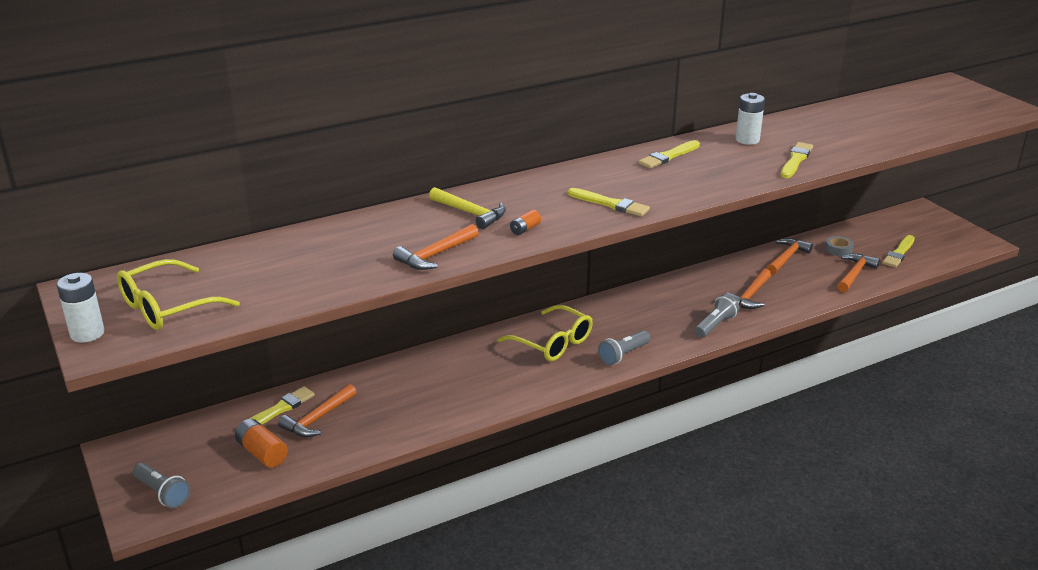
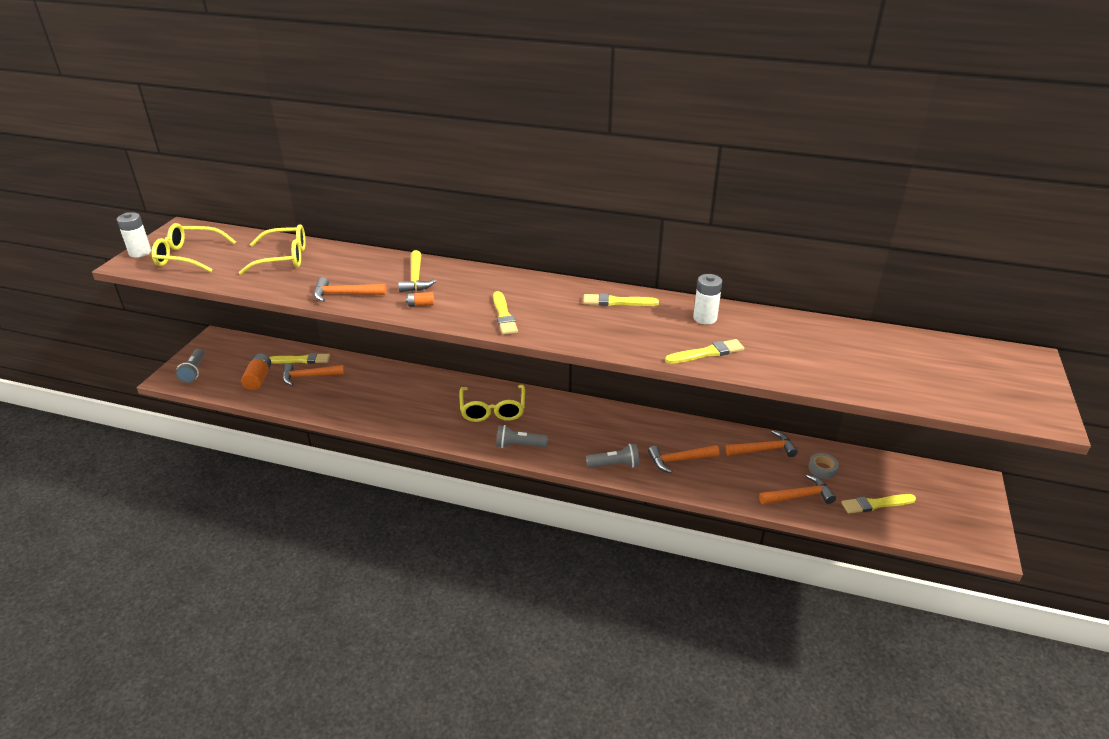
camera: 45 degrees right, 5 degrees up
none -> yellow glasses [239,224,306,275]

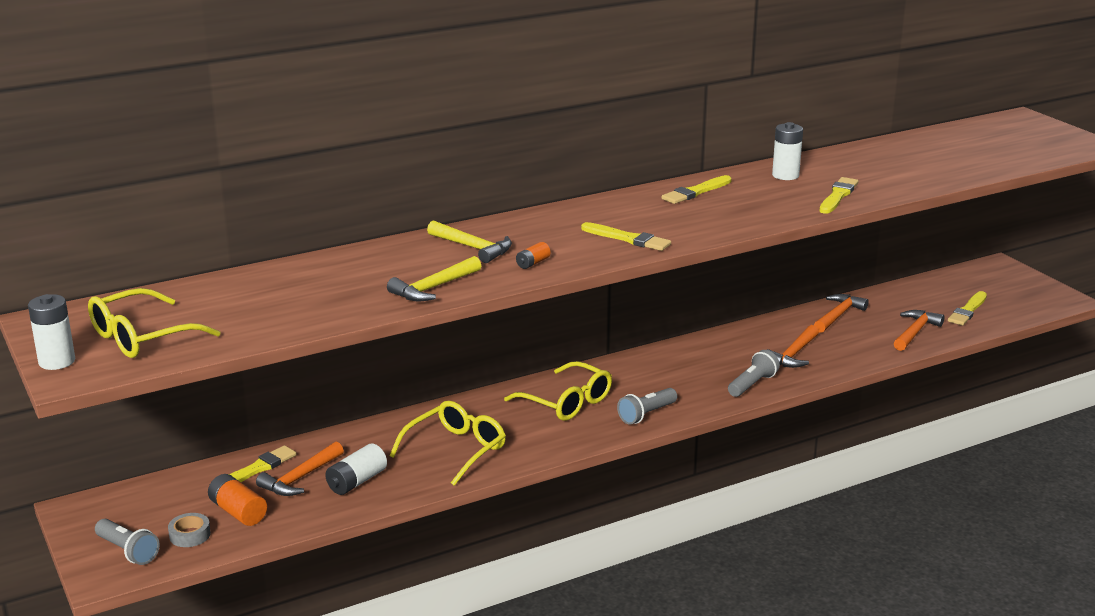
camera: 45 degrees left, 10 degrees down
yellow glasses [239,224,306,275] -> yellow glasses moved to [390,401,506,486]
orange hammer [314,277,387,302] -> yellow hammer [387,256,481,302]
grey tape [808,453,839,479] -> grey tape moved to [168,513,211,547]
none -> white battery [325,443,387,495]

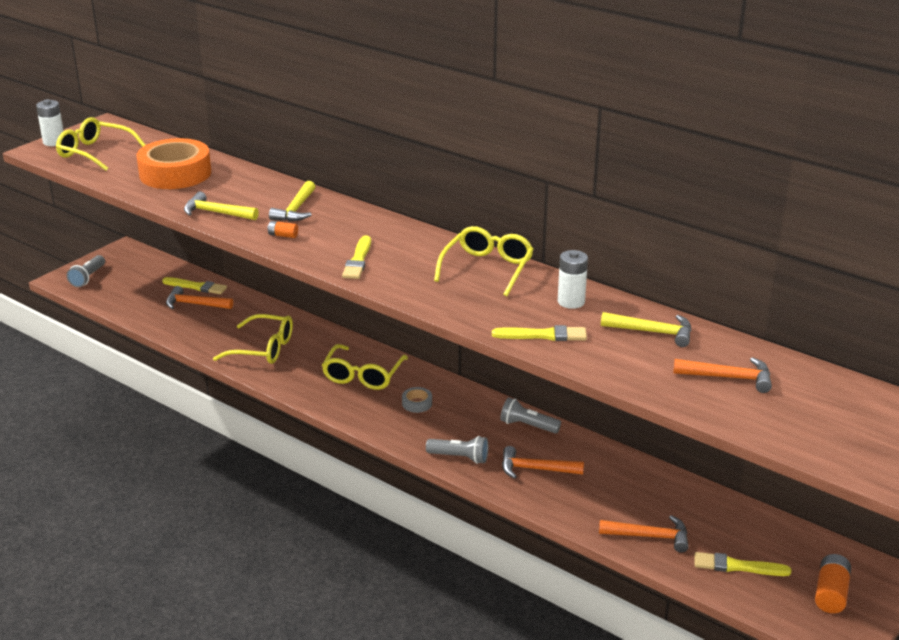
camera: 65 degrees right, 5 degrees up
grey tape [168,513,211,547] -> grey tape moved to [402,387,432,413]
orange battery [208,474,267,526] -> orange battery moved to [815,554,851,613]
white battery [325,443,387,495] -> none
grey flashlight [617,388,677,424] -> grey flashlight moved to [500,397,561,433]
yellow brush [661,175,732,204] -> yellow glasses [434,226,534,297]
orange hammer [814,294,869,333] -> orange hammer moved to [673,357,772,393]
none -> orange tape [136,138,211,189]
none -> yellow hammer [601,312,692,347]

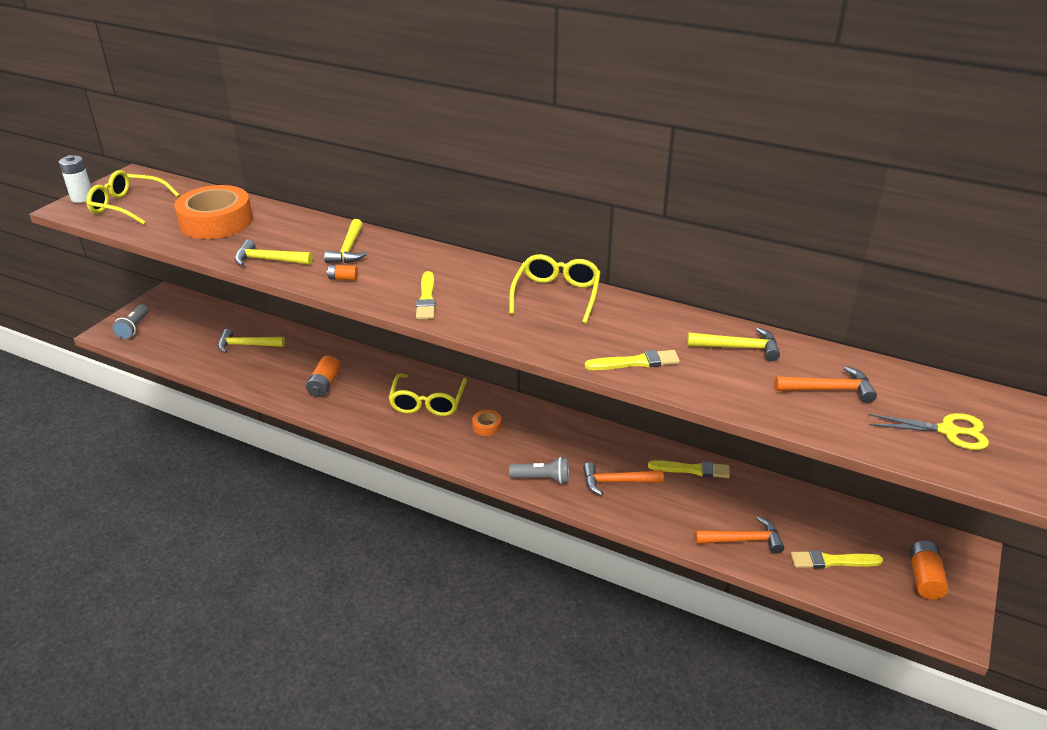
camera: 10 degrees left, 5 degrees up
yellow brush [162,277,227,294] -> yellow brush moved to [648,460,730,478]
orange hammer [166,286,233,309] -> yellow hammer [218,329,285,353]
yellow glasses [213,314,293,364] -> orange battery [306,356,341,397]
grey tape [402,387,432,413] -> orange tape [472,410,501,436]
grey flashlight [500,397,561,433] -> none
white battery [558,250,588,309] -> none
none -> yellow scissors [868,413,989,450]

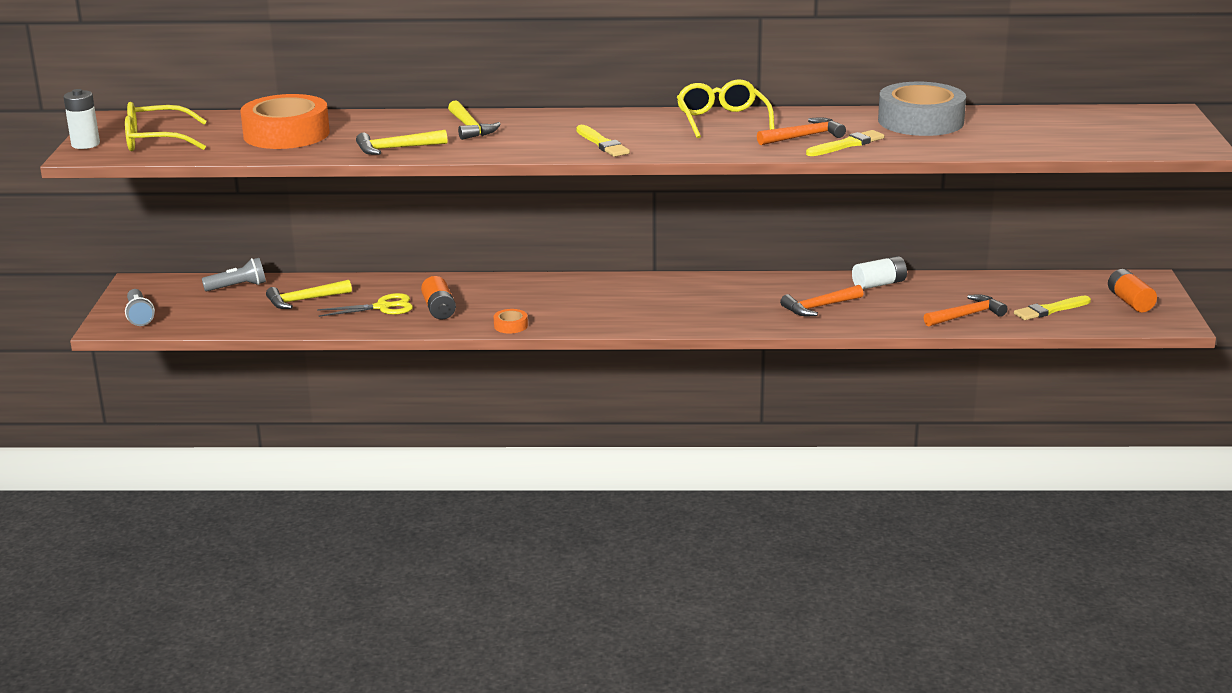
camera: 25 degrees left, 10 degrees down
orange battery [327,265,358,280] -> none
yellow glasses [389,374,467,416] -> none
orange tape [472,410,501,436] -> orange tape moved to [494,309,528,334]
grey flashlight [509,457,569,484] -> grey flashlight moved to [202,258,266,291]
yellow brush [648,460,730,478] -> white battery [852,256,907,289]
yellow hammer [687,327,780,361] -> grey tape [878,82,966,136]
orange hammer [774,366,877,403] -> orange hammer moved to [757,117,846,145]
yellow scissors [868,413,989,450] -> yellow scissors moved to [317,293,413,317]

